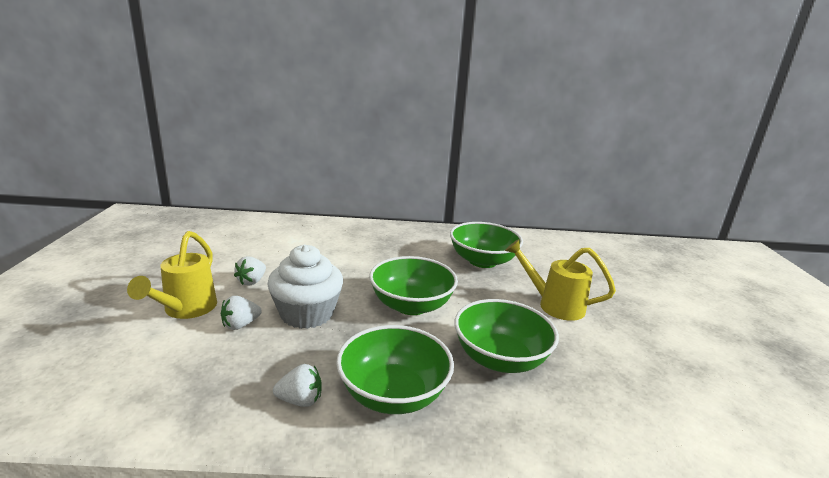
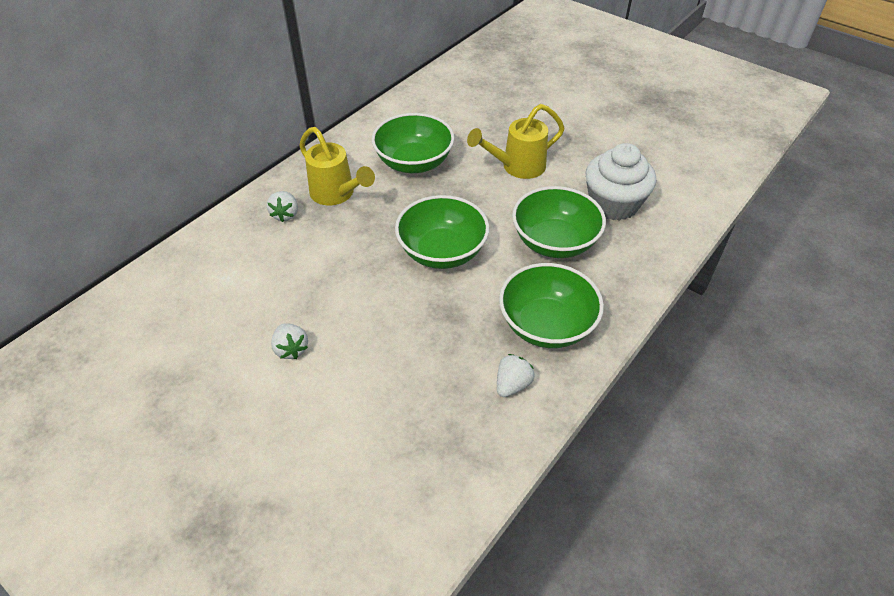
camera: 50 degrees left, 25 degrees up
yellow watering can [127,231,217,319] -> yellow watering can moved to [299,127,375,205]
white strawberry [221,296,262,330] -> white strawberry moved to [267,191,298,222]
white cupcake [267,245,343,329] -> white cupcake moved to [585,143,656,221]

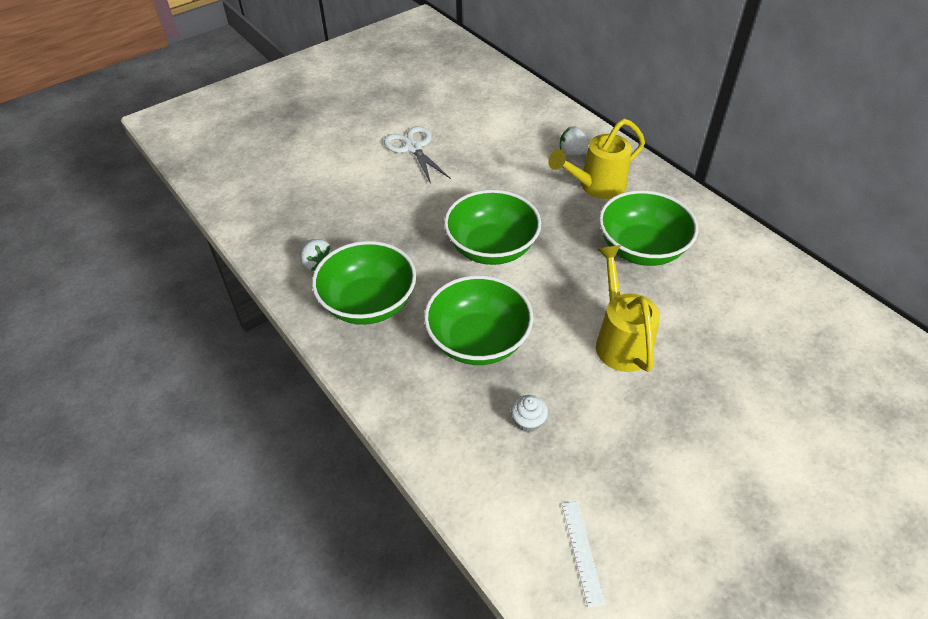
camera: 105 degrees right, 0 degrees up
white strawberry [271,323,308,359] -> white scissors [384,126,451,184]
white cupcake [585,143,656,221] -> white cupcake [511,395,548,432], size x0.40
none -> white ruler [562,501,605,607]

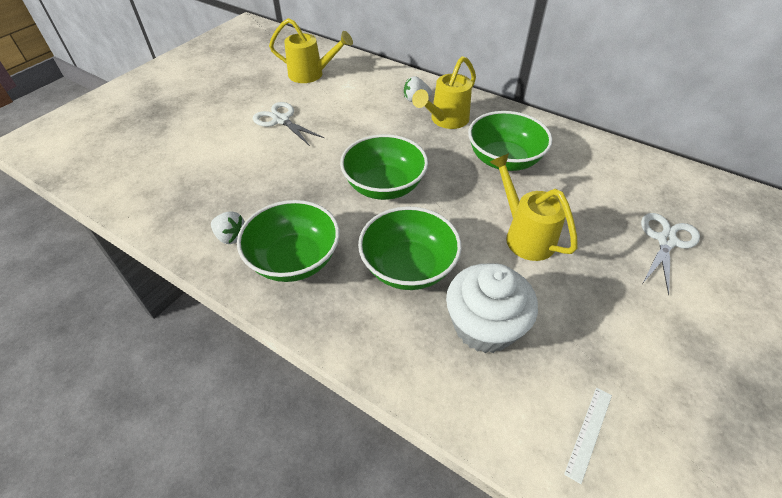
camera: 20 degrees left, 0 degrees up
white cupcake [511,395,548,432] -> white cupcake [446,264,538,353], size x2.49
white ruler [562,501,605,607] -> white ruler turned 60 degrees clockwise [564,388,612,484]
none -> yellow watering can [269,18,353,83]
none -> white scissors [641,213,700,296]

